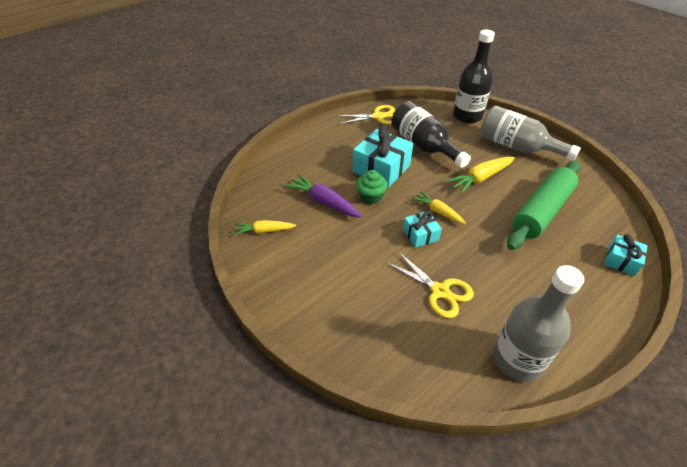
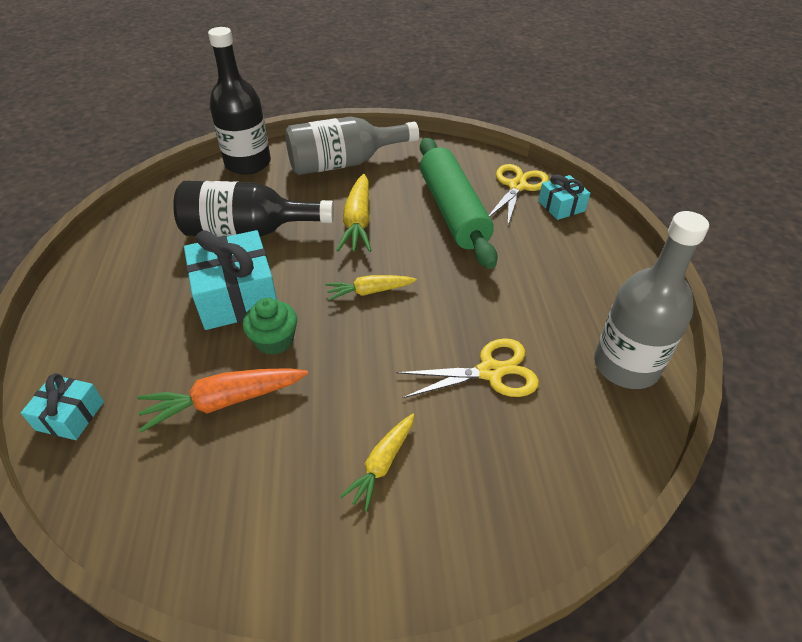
camera: 55 degrees left, 0 degrees up
yellow carrot [234,220,296,235] -> yellow carrot moved to [340,414,414,512]
purple carrot [284,174,362,218] -> orange carrot [137,368,308,432]
yellow scissors [336,105,395,125] -> yellow scissors moved to [489,164,549,228]
turquoise gift [403,211,442,248] -> turquoise gift moved to [21,373,104,440]

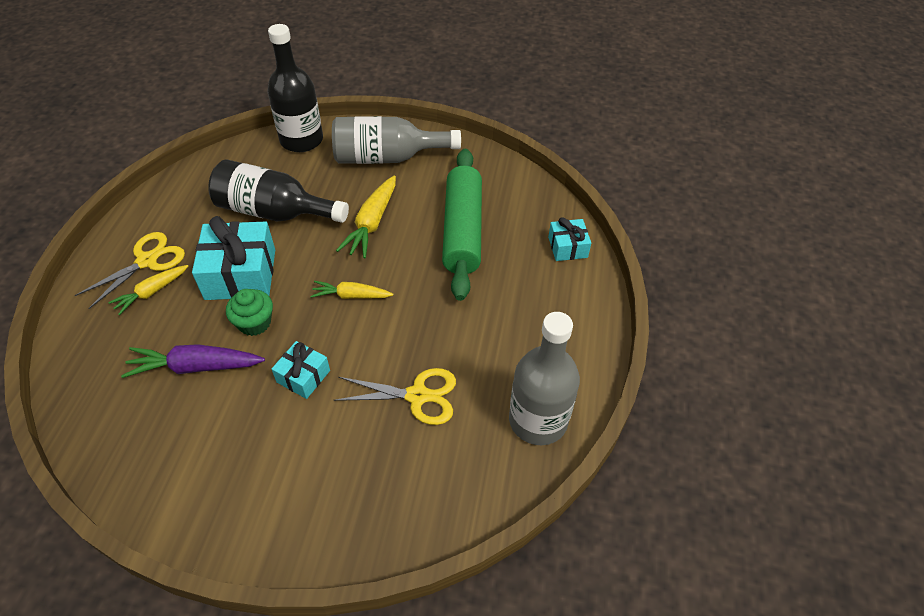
camera: 15 degrees right, 5 degrees up
turquoise gift [21,373,104,440] -> turquoise gift moved to [272,341,330,399]
orange carrot [137,368,308,432] -> purple carrot [121,344,265,378]
yellow carrot [340,414,414,512] -> yellow carrot moved to [108,265,188,315]
yellow scissors [489,164,549,228] -> yellow scissors moved to [75,232,185,309]

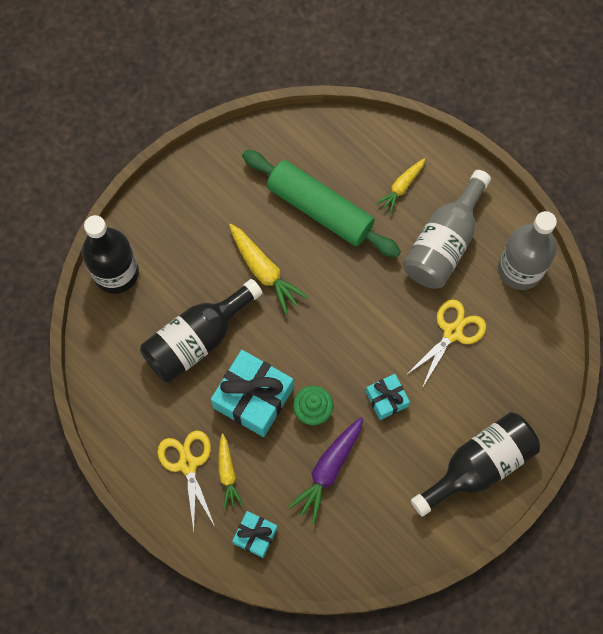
camera: 55 degrees left, 20 degrees up
yellow carrot [310,281,393,299] -> yellow carrot moved to [376,158,425,214]
grey bottle [332,116,461,164] -> grey bottle moved to [403,170,491,289]
turquoise gift [548,217,591,261] -> turquoise gift moved to [232,511,278,558]
none -> black bottle [411,412,540,517]

